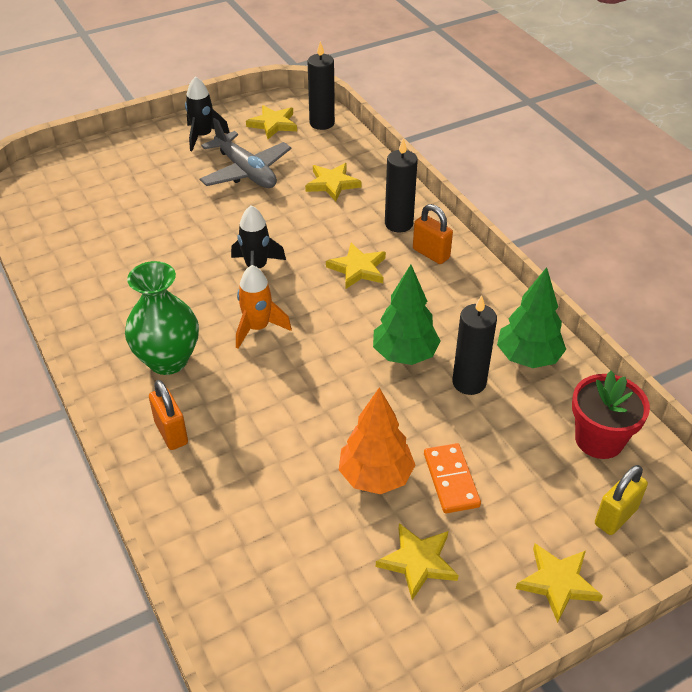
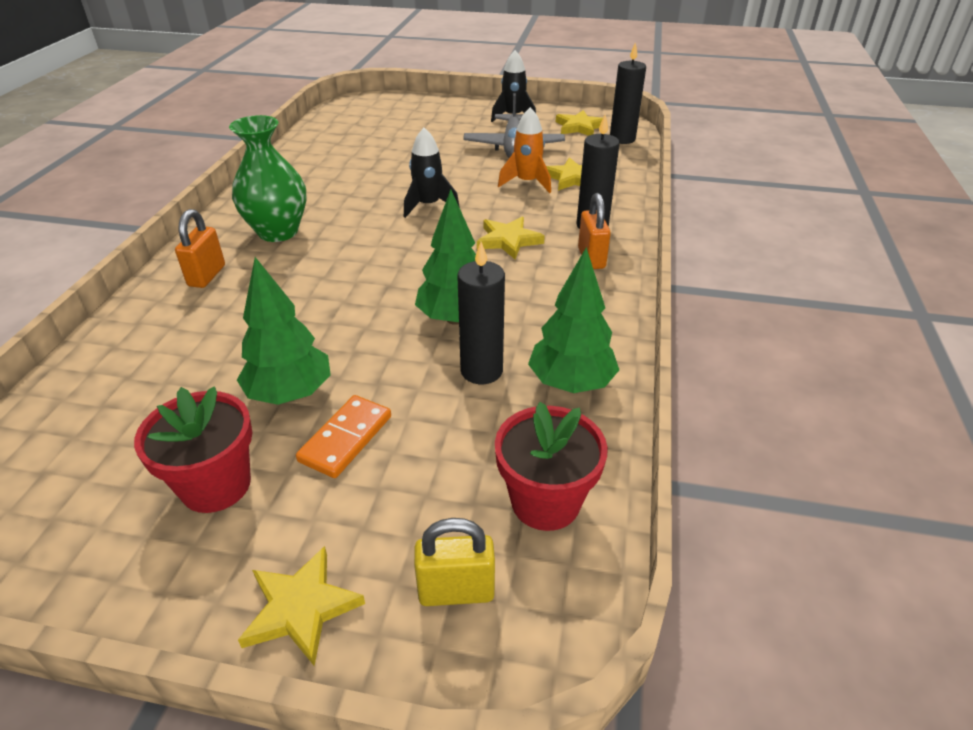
camera: 40 degrees right, 5 degrees down
orange rocket [236,265,292,349] -> orange rocket moved to [498,107,551,193]
orange tree [339,388,415,494] -> green tree [237,257,331,405]
yellow star [376,523,459,600] -> red flower pot [134,387,253,513]

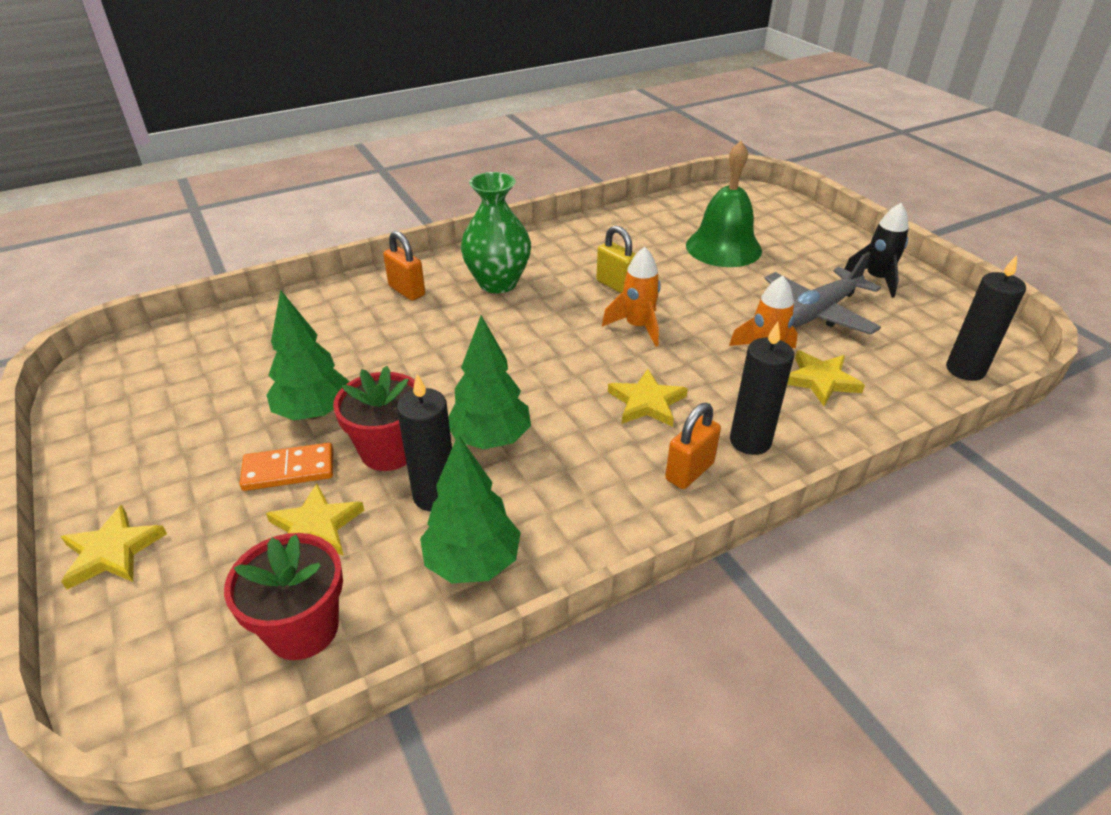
camera: 50 degrees right, 0 degrees up
red flower pot [134,387,253,513] -> red flower pot moved to [333,366,415,471]
orange padlock [175,209,225,288] -> orange padlock turned 75 degrees clockwise [383,231,425,301]
black rocket [404,128,460,218] -> orange rocket [602,247,661,347]
yellow padlock [414,518,495,606] -> yellow padlock moved to [596,225,636,293]
yellow star [556,110,603,136] -> yellow star moved to [266,484,364,556]
none -> green bell [686,141,762,267]

